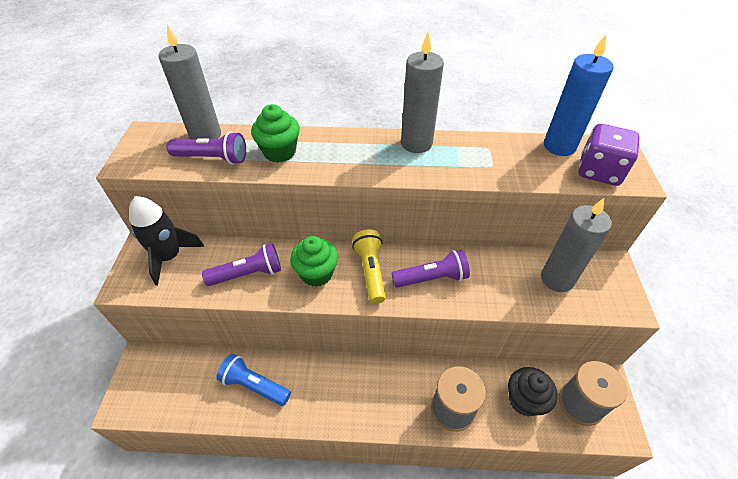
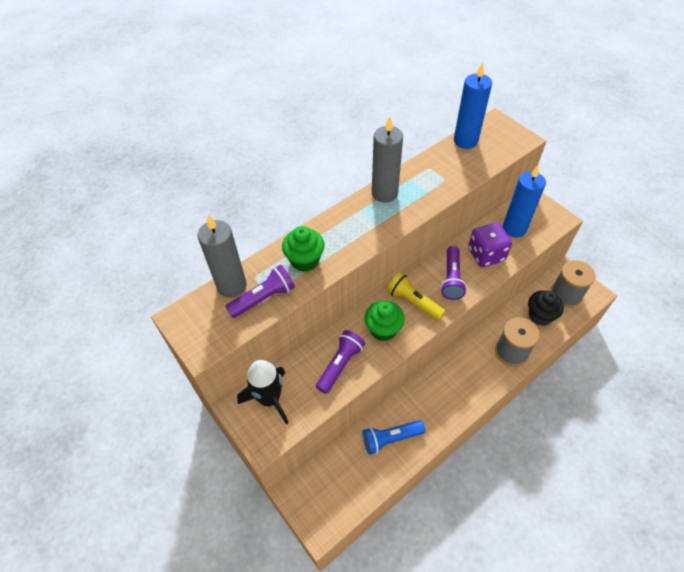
camera: 40 degrees left, 5 degrees up
purple flashlight [392,250,470,288] -> purple flashlight turned 150 degrees clockwise [441,246,467,300]
grey candle [541,198,612,292] -> blue candle [503,166,546,237]
purple dice [578,124,640,186] -> purple dice moved to [468,223,512,267]

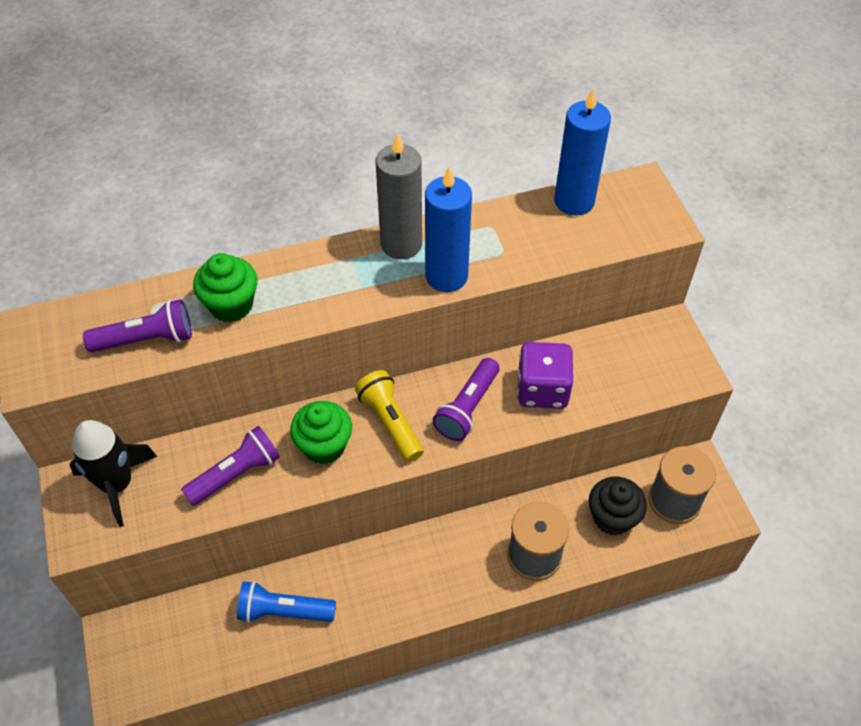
camera: 20 degrees right, 0 degrees up
grey candle [198,215,247,298] -> none
blue candle [503,166,546,237] -> blue candle moved to [425,167,472,292]

